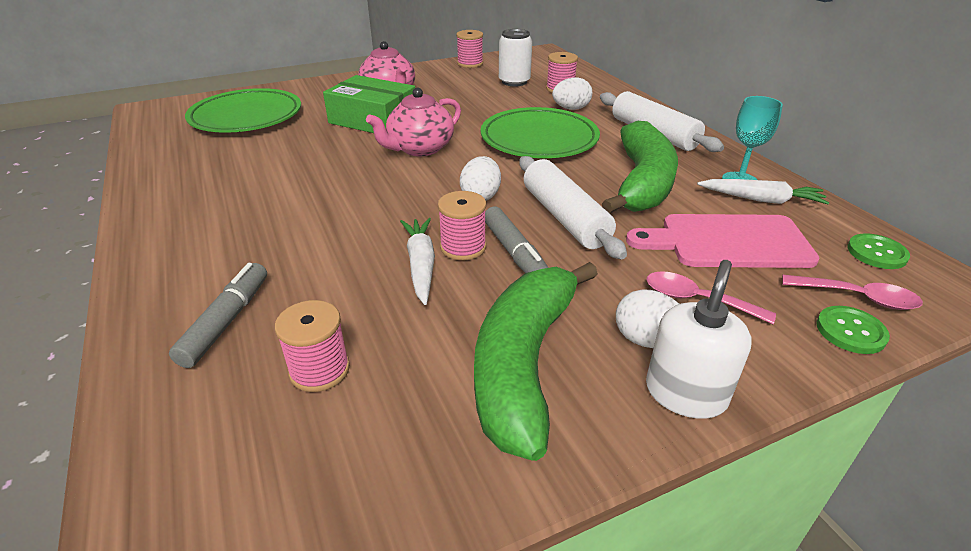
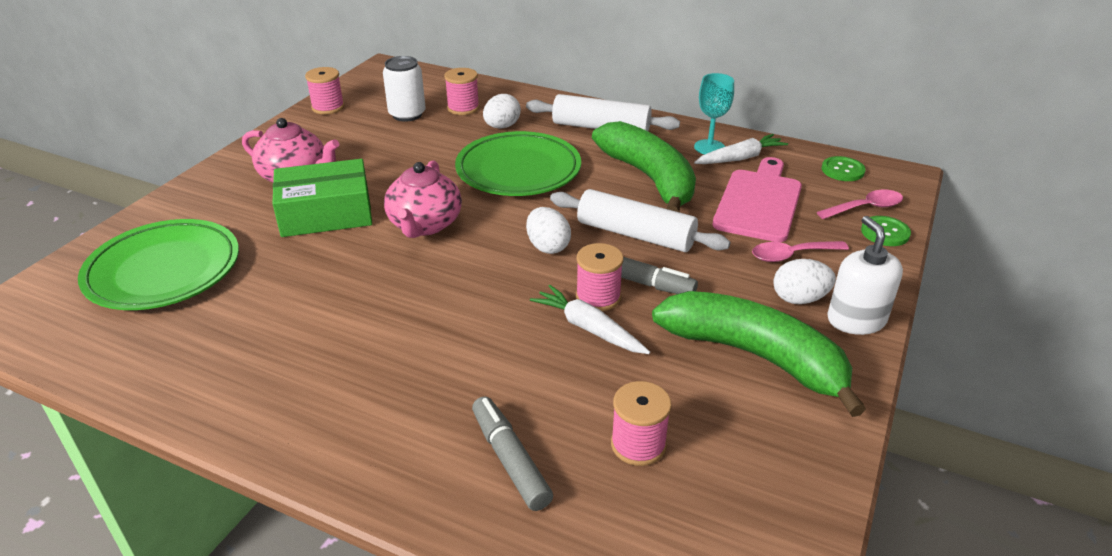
camera: 40 degrees left, 0 degrees up
green banana [474,262,598,461] -> green banana turned 150 degrees clockwise [652,291,866,417]
pink cutting board [626,214,820,268] -> pink cutting board turned 150 degrees clockwise [712,157,802,242]

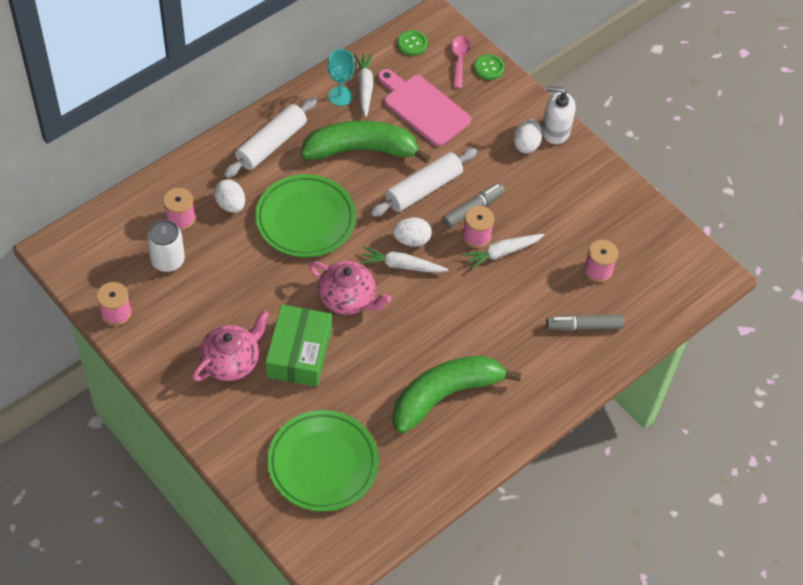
camera: 70 degrees left, 20 degrees up
green banana [652,291,866,417] -> green banana moved to [392,356,521,434]
pink spoon [752,241,849,262] -> none
none -> white carrot [360,247,448,273]

